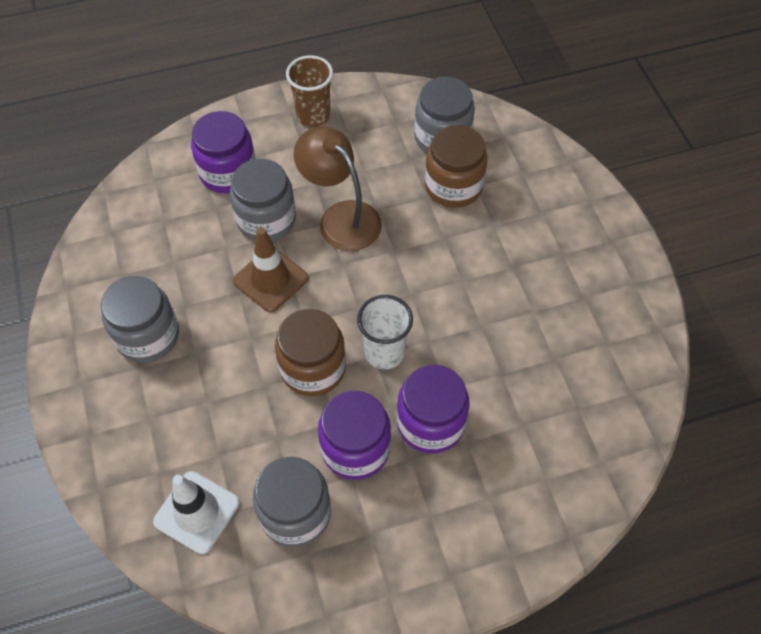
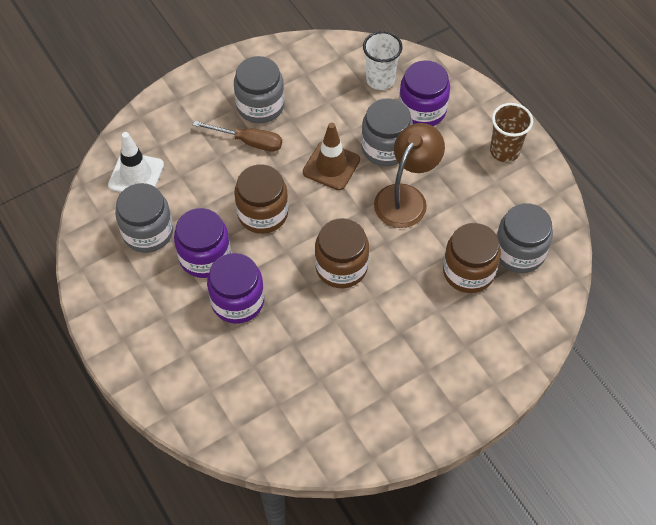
camera: 75 degrees right, 0 degrees up
white cup [357,295,413,369] -> white cup moved to [363,31,403,90]
none -> brown screwdriver [193,121,282,152]
none -> brown jar [315,218,369,288]

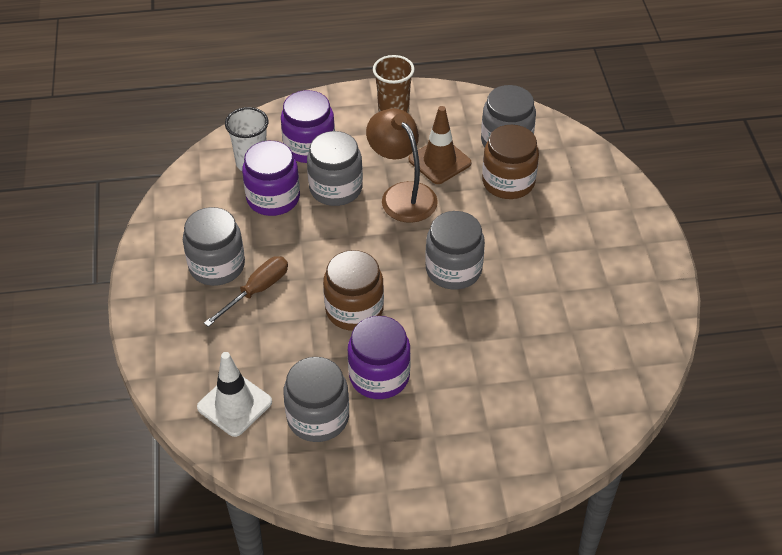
camera: 65 degrees left, 10 degrees down
purple jar [207,253,264,324] -> purple jar moved to [242,141,300,216]
brown traffic cone [303,123,360,190] -> brown traffic cone moved to [408,106,471,184]
brown jar [315,218,369,288] -> grey jar [425,211,485,290]

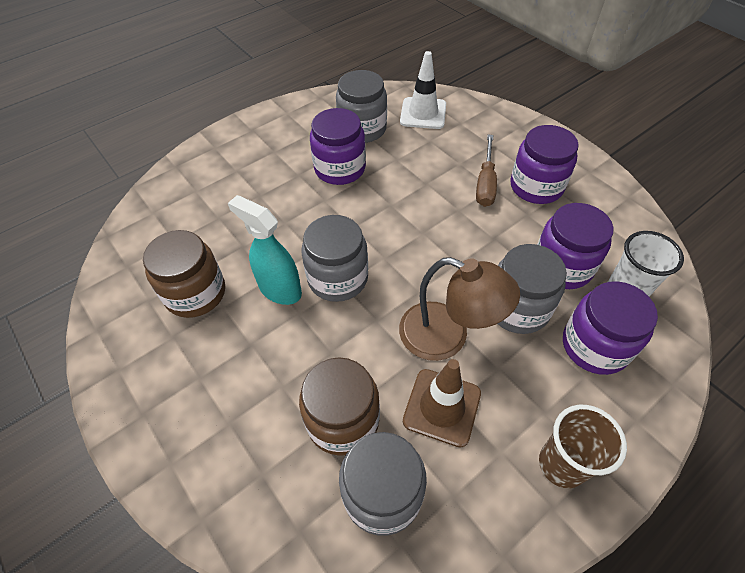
camera: 150 degrees right, 5 degrees up
grey jar [183,207,245,286] -> purple jar [510,125,579,204]
brown jar [323,250,384,331] -> brown jar moved to [143,230,225,318]
none -> turquoise spray bottle [228,195,302,305]

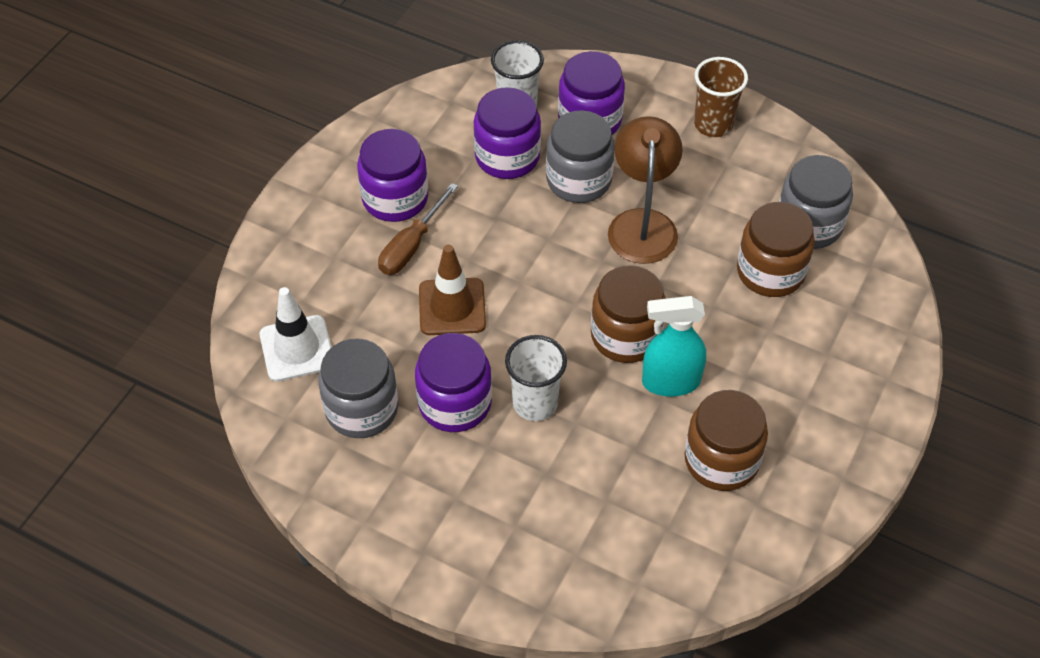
camera: 115 degrees left, 0 degrees up
turquoise spray bottle [228,195,302,305] -> turquoise spray bottle turned 75 degrees clockwise [642,296,706,397]
grey jar [302,215,368,302] -> brown jar [591,265,666,363]
brown traffic cone [403,359,481,448] -> brown traffic cone moved to [419,245,486,335]
brown screwdriver [476,135,497,207] -> brown screwdriver turned 135 degrees clockwise [378,183,458,275]
none -> white cup [505,335,567,421]

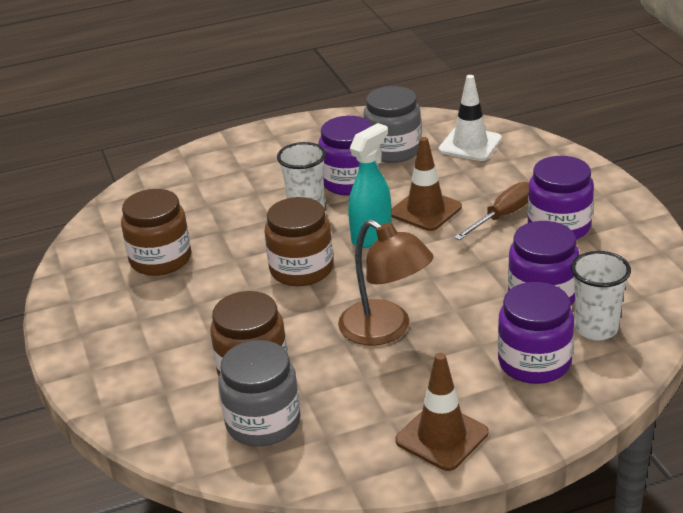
camera: 135 degrees right, 20 degrees down
brown screwdriver [378,183,458,275] -> brown screwdriver turned 60 degrees clockwise [454,182,529,240]
grey jar [546,111,615,203] -> none
turquoise spray bottle [642,296,706,397] -> turquoise spray bottle moved to [348,123,391,248]
brown cup [694,57,748,137] -> brown traffic cone [395,353,488,471]

